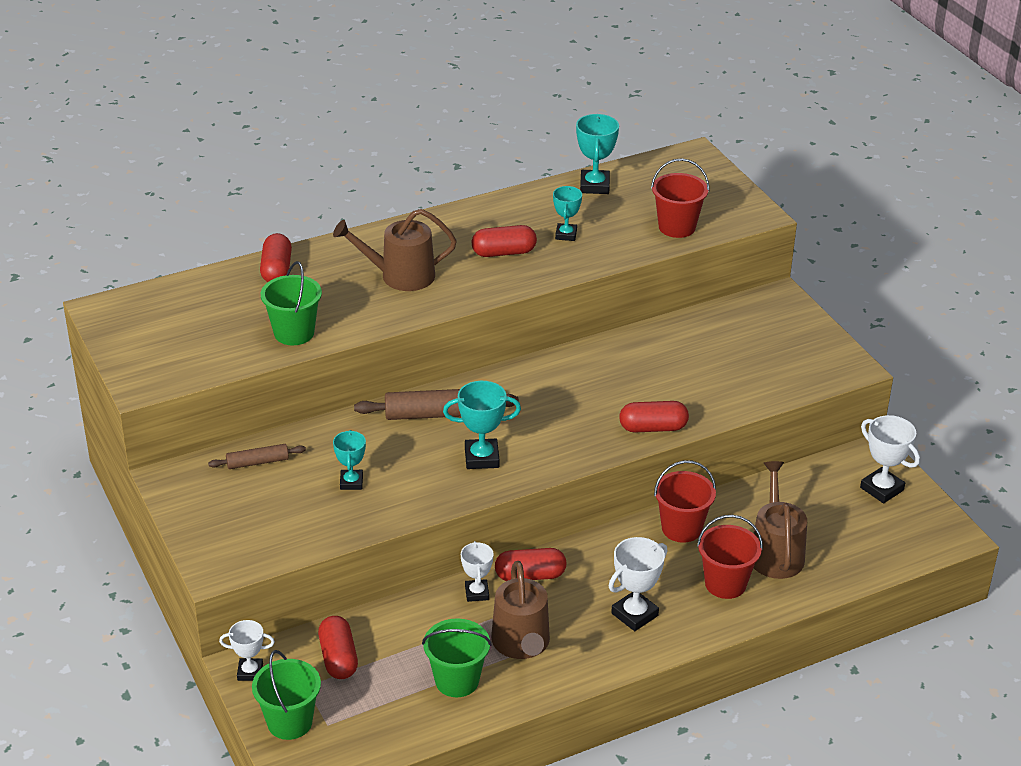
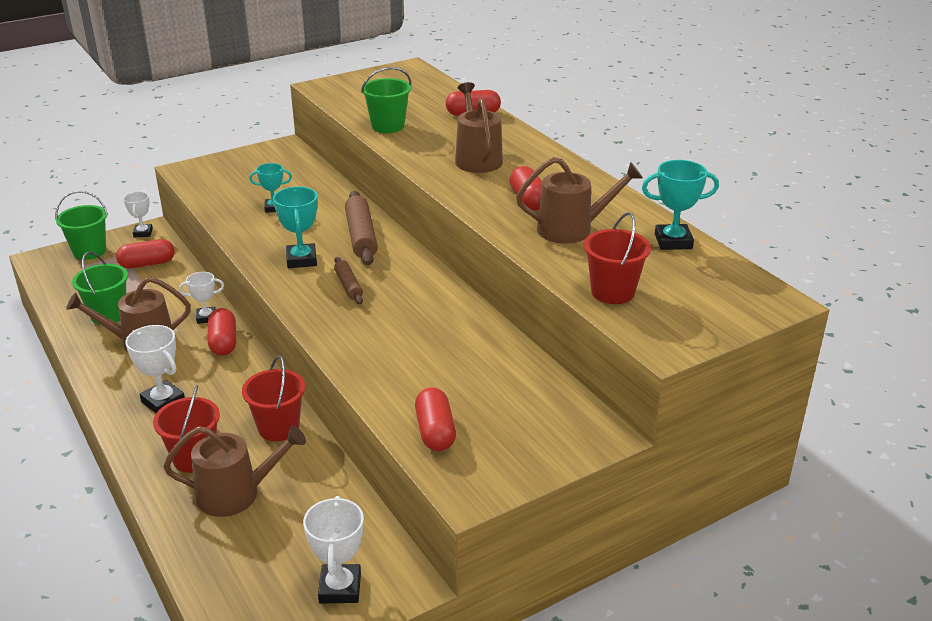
camera: 85 degrees right, 5 degrees down
brown rolling pin [208,444,306,469] -> brown rolling pin moved to [334,257,363,304]
turquoise trophy [553,186,582,241] -> brown watering can [516,157,643,244]
red capsule [619,401,689,432] -> red capsule moved to [415,387,456,451]
white trophy [860,415,920,503] -> white trophy turned 45 degrees counterclockwise [303,496,364,603]

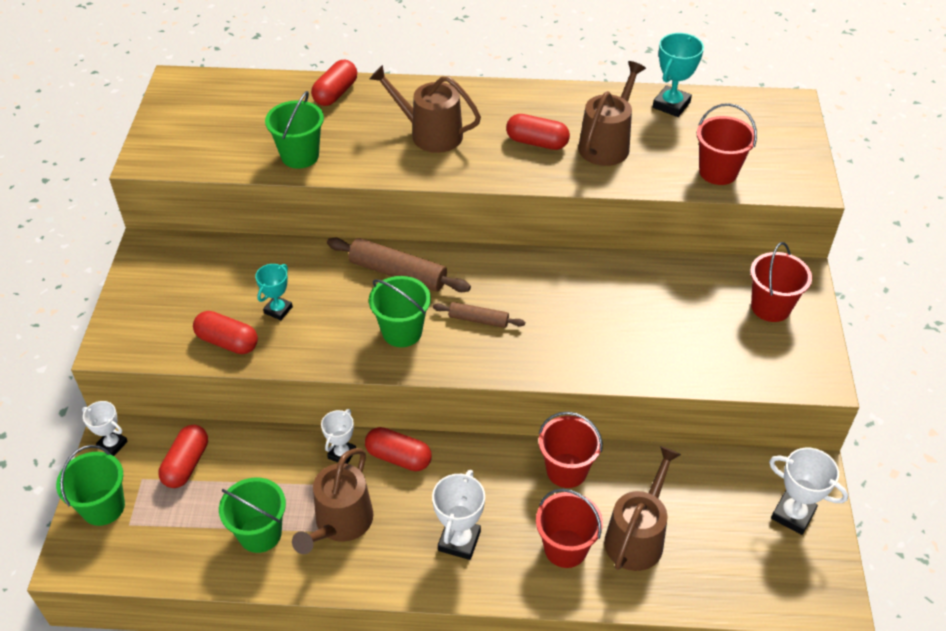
camera: 55 degrees left, 15 degrees up
white trophy [125,325,185,413] -> white trophy turned 60 degrees counterclockwise [432,470,485,560]
turquoise trophy [273,187,318,268] -> green bucket [369,276,431,347]
red capsule [415,387,456,451] -> red capsule moved to [193,311,258,354]
none -> red bucket [750,242,812,322]

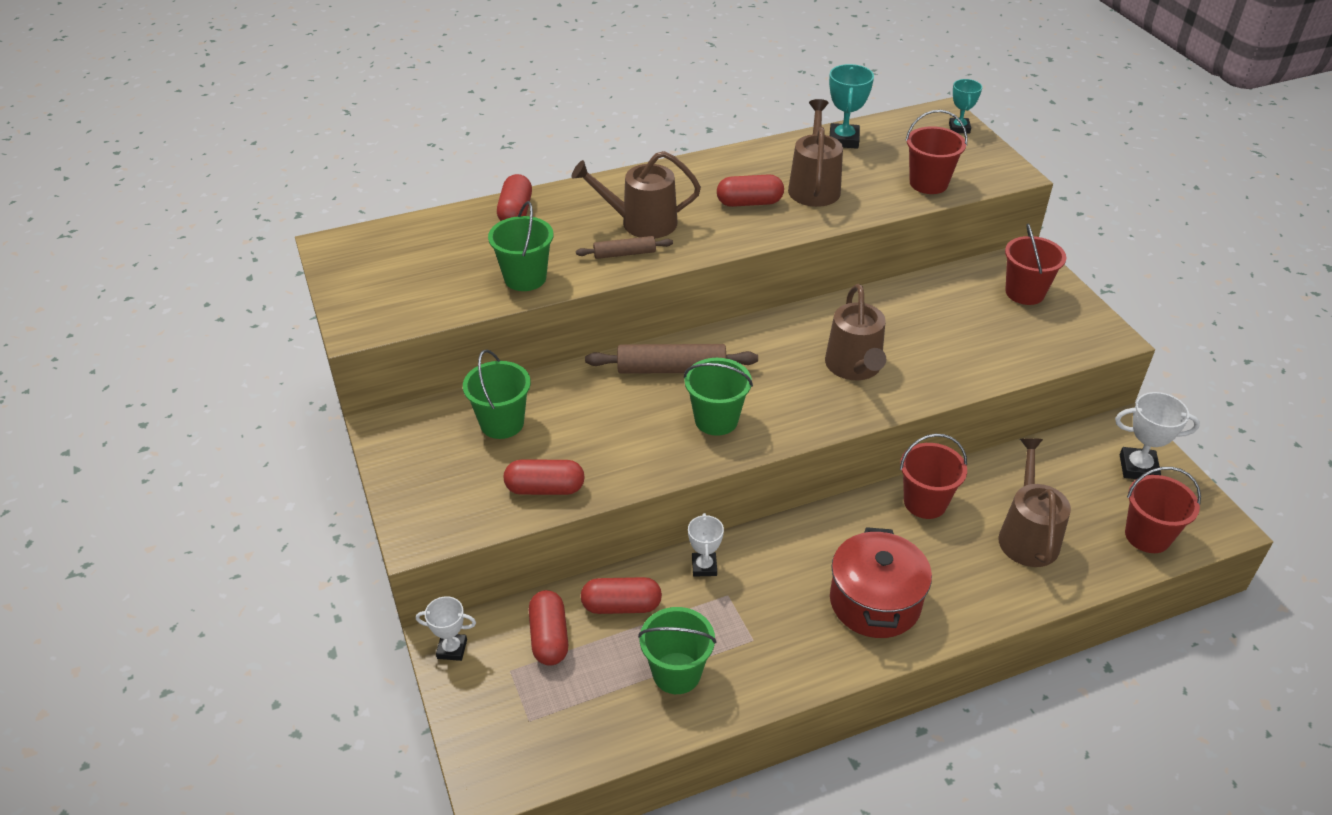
camera: 25 degrees left, 5 degrees down
green bucket [56,445,125,526] -> green bucket moved to [463,350,531,439]
turquoise trophy [255,264,293,320] -> turquoise trophy moved to [949,79,982,133]
brown watering can [292,448,373,554] -> brown watering can moved to [825,284,886,380]
red capsule [365,427,432,471] -> red capsule moved to [581,577,662,614]
white trophy [432,470,485,560] -> red pot [830,527,932,638]
brown rolling pin [433,302,525,328] -> brown rolling pin moved to [576,236,673,259]
red bucket [536,489,603,568] -> red bucket moved to [1125,467,1201,553]

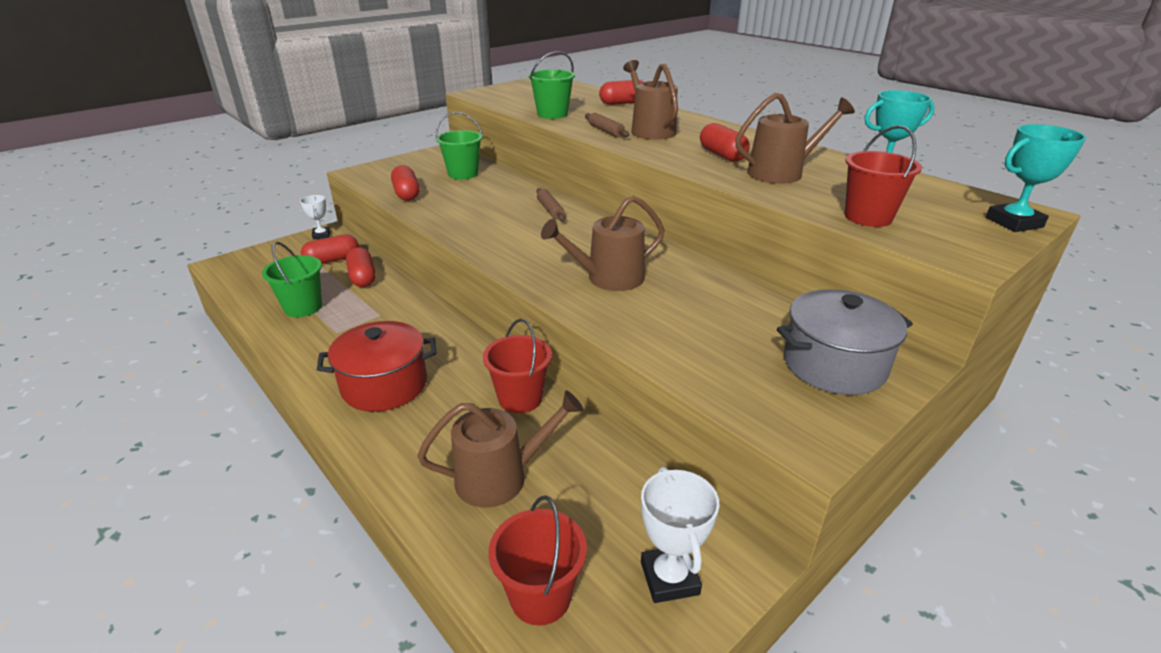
camera: 70 degrees right, 10 degrees down
brown rolling pin [585,344,758,374] -> brown rolling pin [537,188,565,221], size x0.58
green bucket [684,358,753,436] -> none
white trophy [688,513,724,577] -> none
turquoise trophy [949,79,982,133] -> turquoise trophy [986,124,1086,232], size x1.51
red bucket [1005,223,1066,305] -> grey pot [777,289,913,395]

